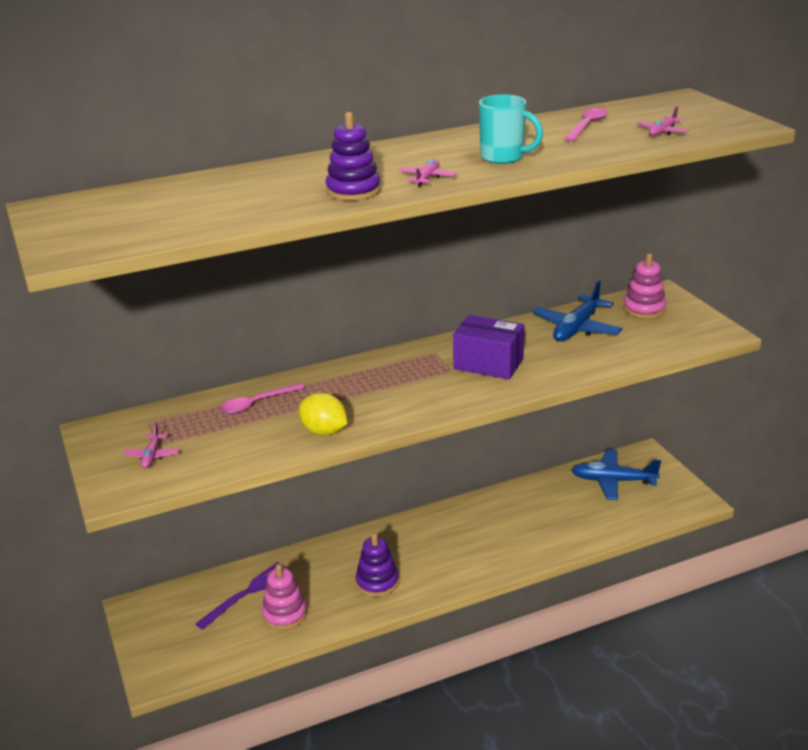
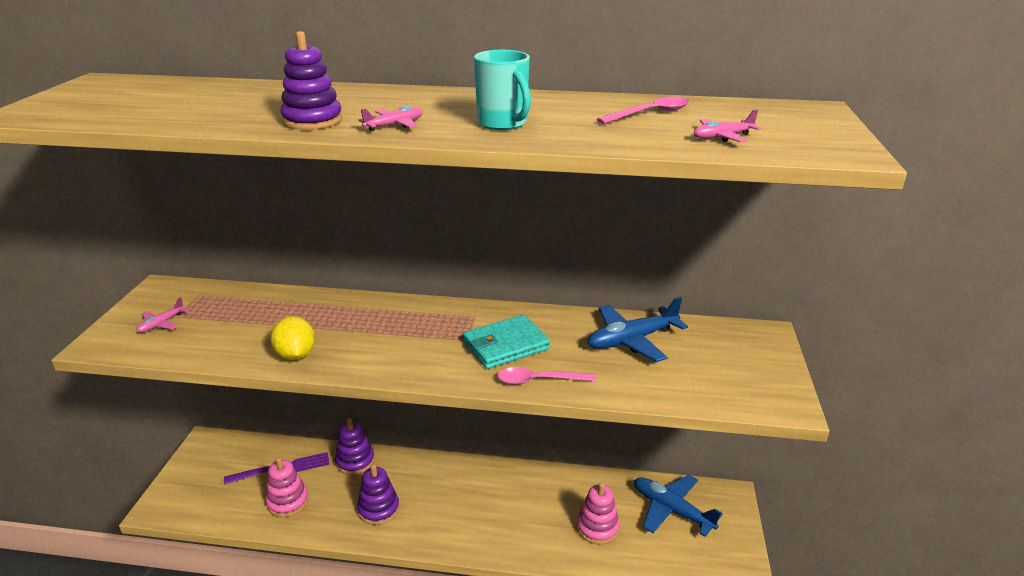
camera: 30 degrees right, 0 degrees up
pink spoon [220,383,305,414] -> pink spoon moved to [497,367,596,385]
purple box [453,315,524,379] -> turquoise wallet [463,315,550,369]
pink stacking toy [623,253,666,318] -> pink stacking toy moved to [577,482,620,545]
none -> purple stacking toy [335,418,375,475]

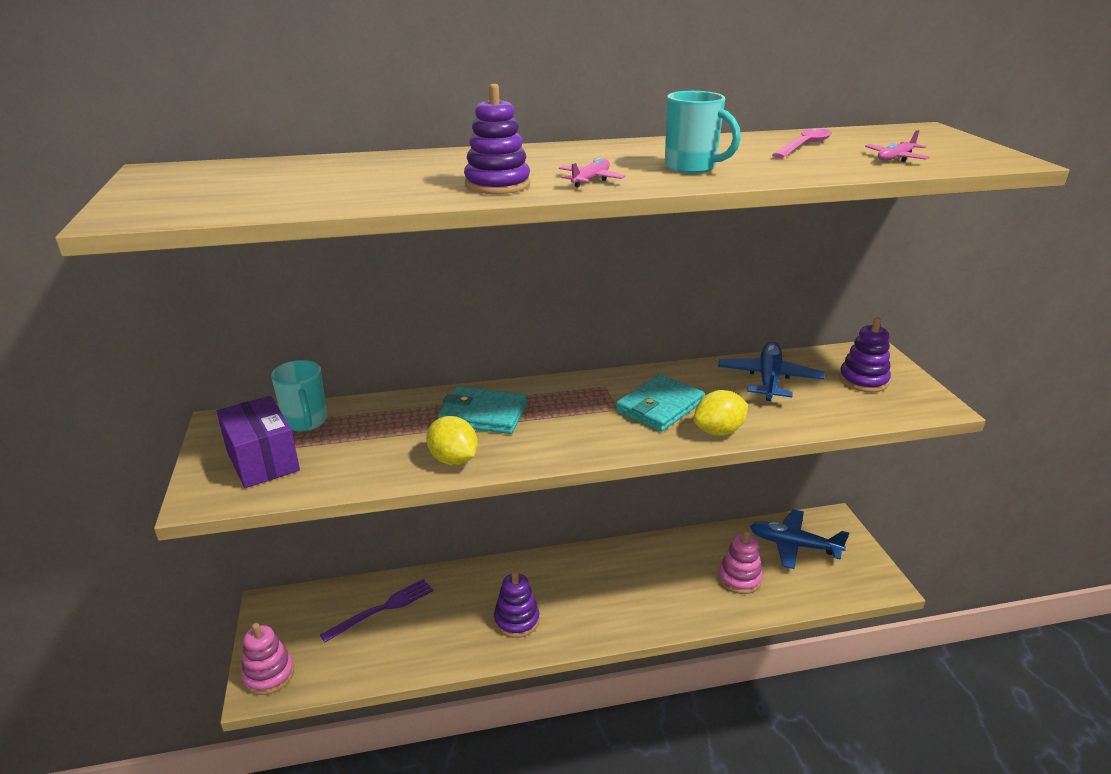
camera: 20 degrees left, 0 degrees up
pink plane [137,297,188,333] -> purple box [216,396,300,488]
pink stacking toy [265,457,309,517] -> pink stacking toy moved to [241,623,294,695]
purple stacking toy [335,418,375,475] -> purple stacking toy moved to [839,317,891,392]
pink spoon [497,367,596,385] -> yellow lemon [694,390,748,436]
blue plane [587,297,688,362] -> blue plane turned 150 degrees clockwise [718,342,825,401]
none -> turquoise mug [271,360,327,432]
none -> turquoise wallet [438,386,527,434]

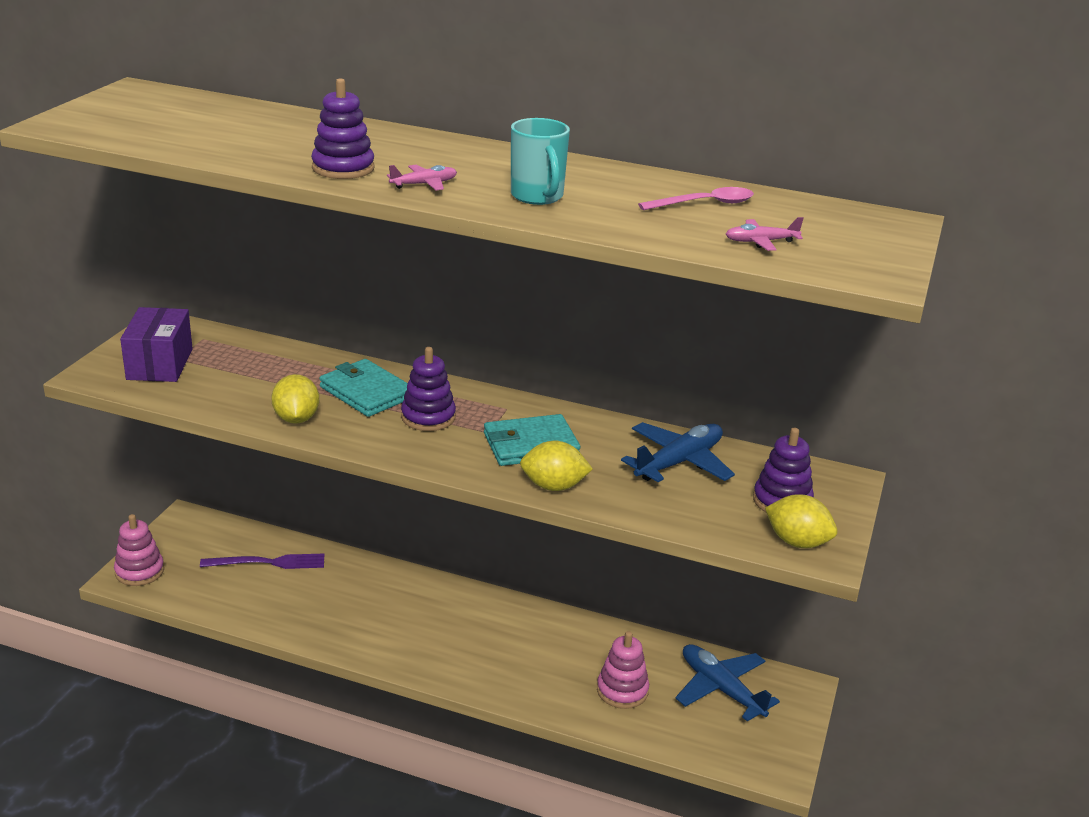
camera: 30 degrees right, 0 degrees up
turquoise mug [271,360,327,432] -> none
purple stacking toy [494,570,539,638] -> purple stacking toy moved to [401,347,456,431]
none -> yellow lemon [765,494,837,548]

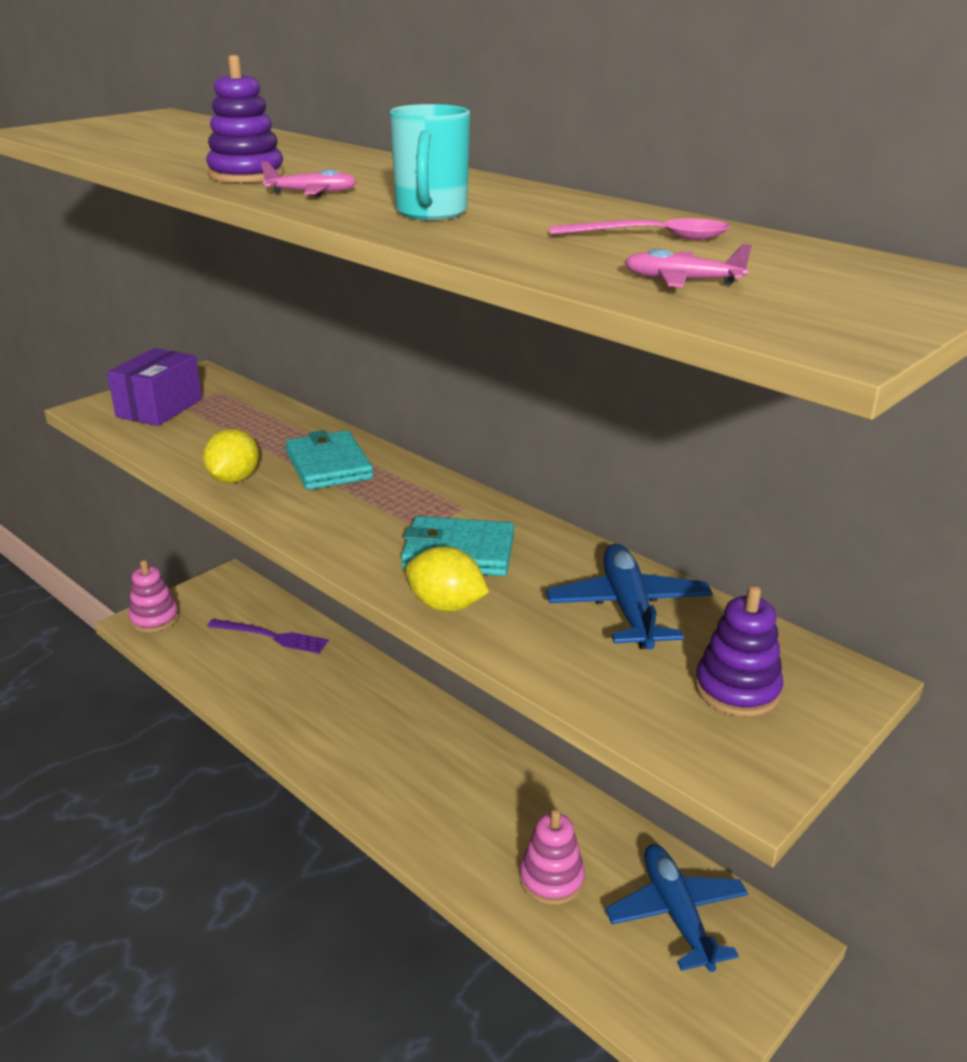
camera: 25 degrees right, 0 degrees up
purple stacking toy [401,347,456,431] -> none
blue plane [621,422,735,482] -> blue plane turned 75 degrees counterclockwise [546,544,713,649]
yellow lemon [765,494,837,548] -> none

